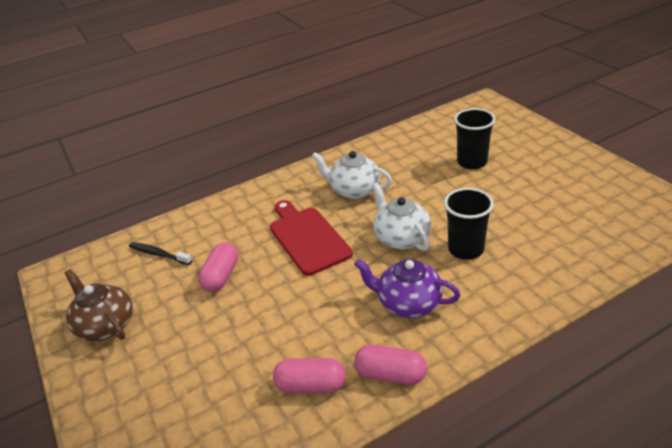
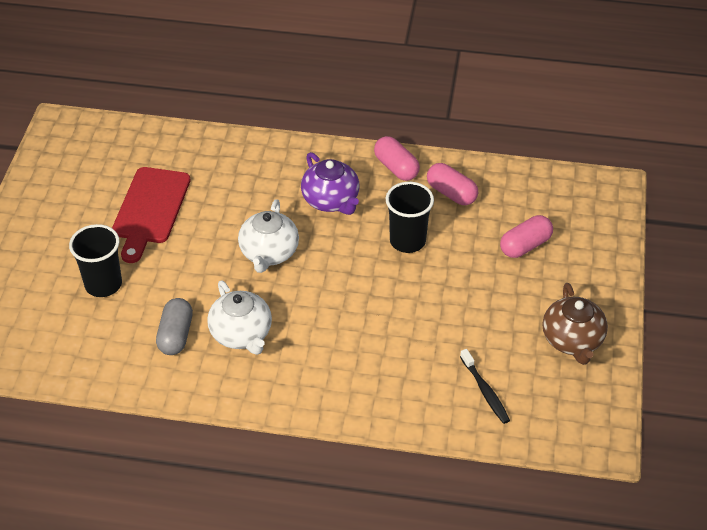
camera: 145 degrees left, 10 degrees up
pink capsule [198,243,238,292] -> pink capsule moved to [500,215,553,258]
red cutting board [270,200,353,276] -> red cutting board moved to [112,167,190,263]
black cup [444,188,494,260] -> black cup moved to [386,182,434,253]
none -> grey capsule [156,298,193,355]

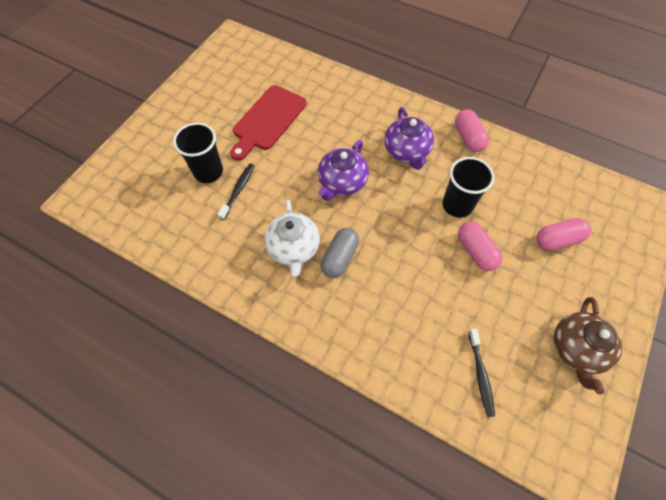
camera: 20 degrees right, 15 degrees up
grey capsule [156,298,193,355] -> grey capsule moved to [321,228,359,278]
white teapot [238,199,299,273] -> purple teapot [318,140,369,201]
pink capsule [427,163,478,205] -> pink capsule moved to [458,222,503,271]
none -> black toothbrush [217,163,255,220]

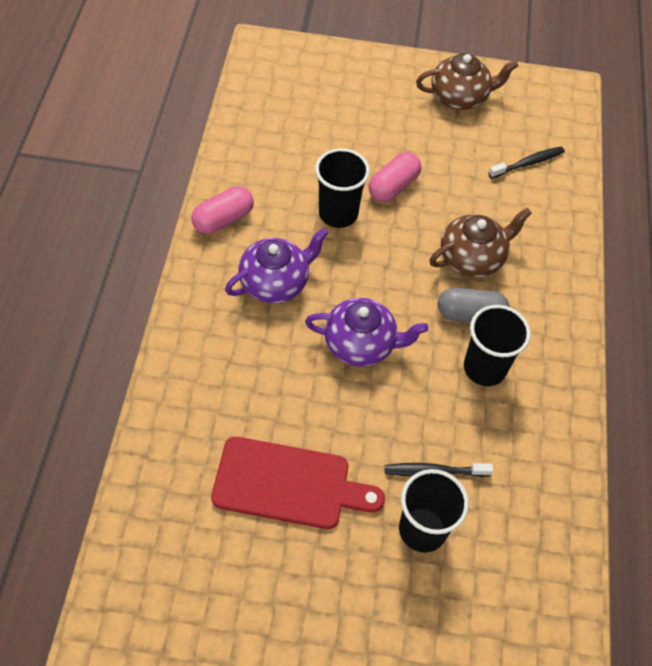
camera: 115 degrees left, 5 degrees down
white teapot [264,200,320,277] -> black cup [464,305,531,386]
pink capsule [536,218,591,251] -> none
none -> brown teapot [429,208,532,277]

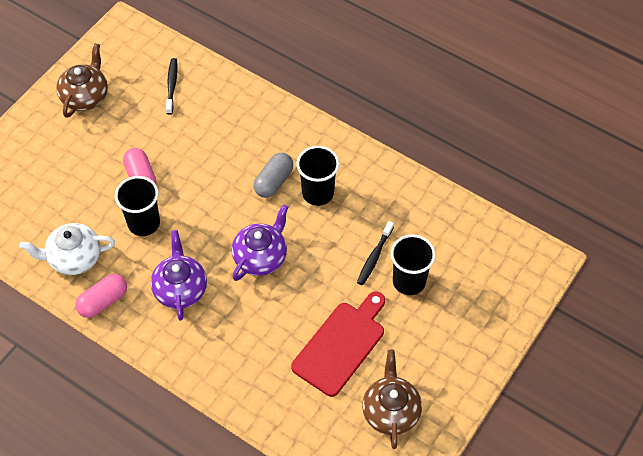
camera: 60 degrees left, 0 degrees up
pink capsule [191,186,254,234] -> pink capsule turned 60 degrees clockwise [75,274,127,318]
brown teapot [429,208,532,277] -> brown teapot moved to [362,350,422,449]
none -> white teapot [20,223,115,275]

